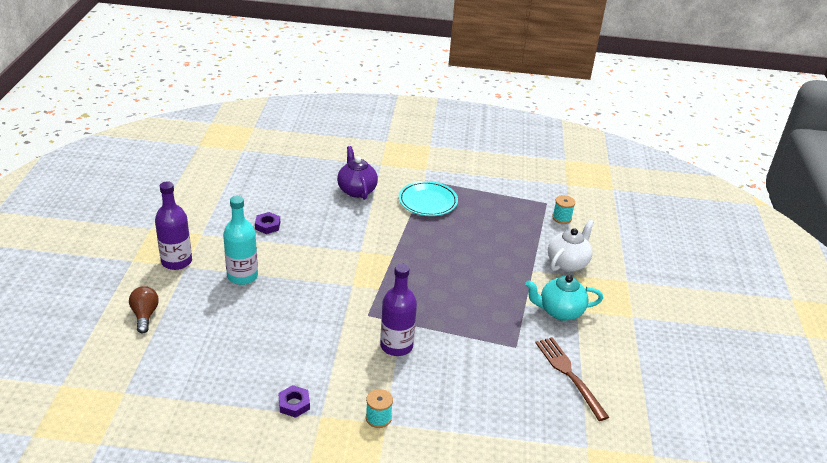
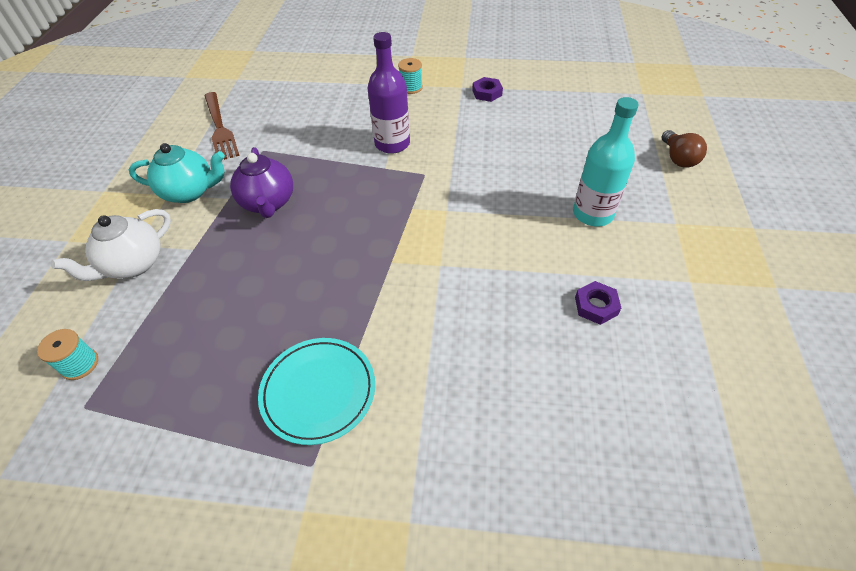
camera: 175 degrees left, 15 degrees up
purple bottle [155,181,192,270] -> none
purple teapot [337,146,378,200] -> purple teapot moved to [230,147,293,218]

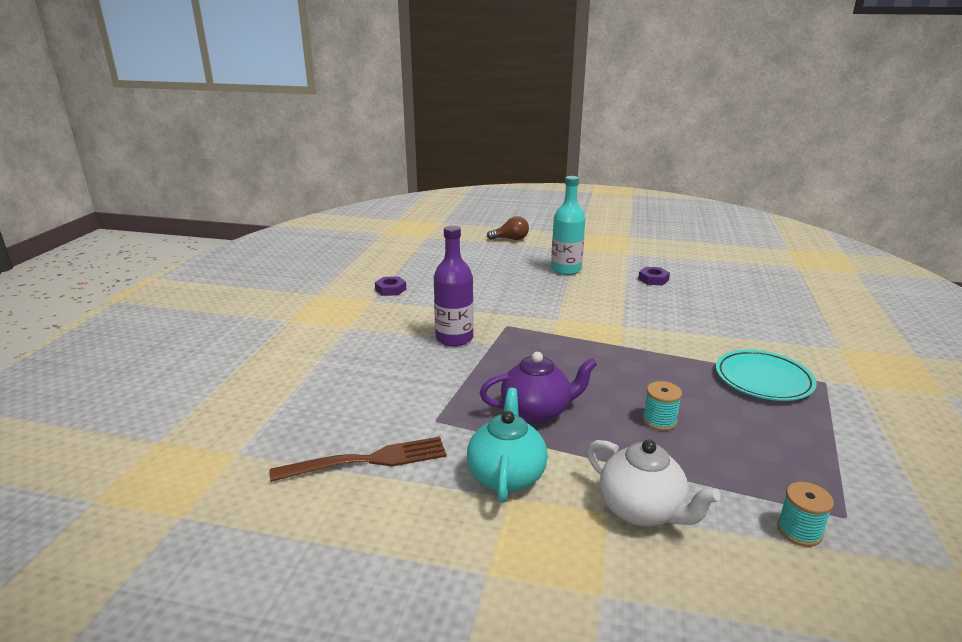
camera: 85 degrees left, 25 degrees down
turquoise spool [398,58,423,94] -> turquoise spool moved to [643,381,682,431]

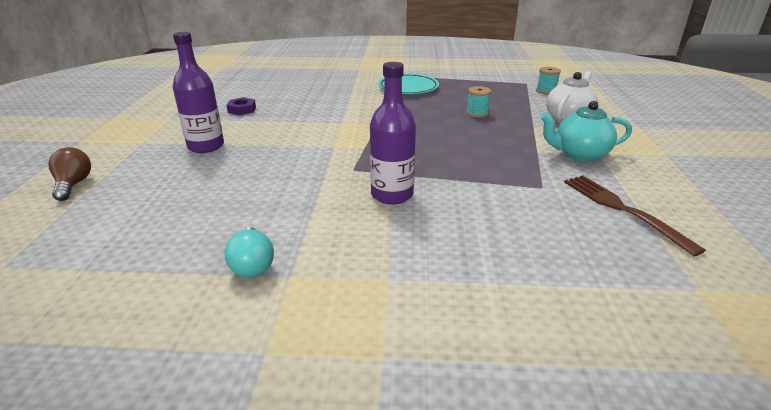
camera: 100 degrees left, 5 degrees up
purple nut [375,276,406,296] -> turquoise light bulb [225,227,274,277]
purple teapot [480,352,597,424] -> none
turquoise bottle [551,176,585,275] -> purple bottle [173,32,224,153]

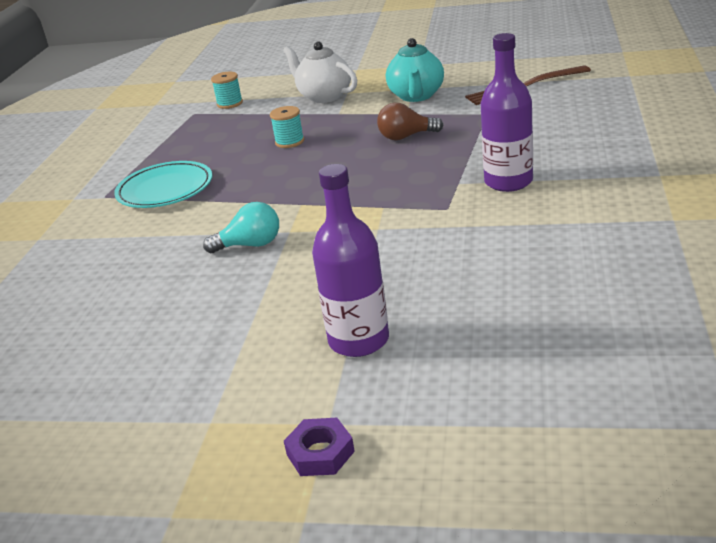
camera: 80 degrees left, 0 degrees up
brown light bulb [48,147,91,201] -> brown light bulb moved to [377,103,444,140]
turquoise light bulb [225,227,274,277] -> turquoise light bulb moved to [203,202,279,253]
purple nut [226,97,256,115] -> purple nut moved to [284,418,355,476]

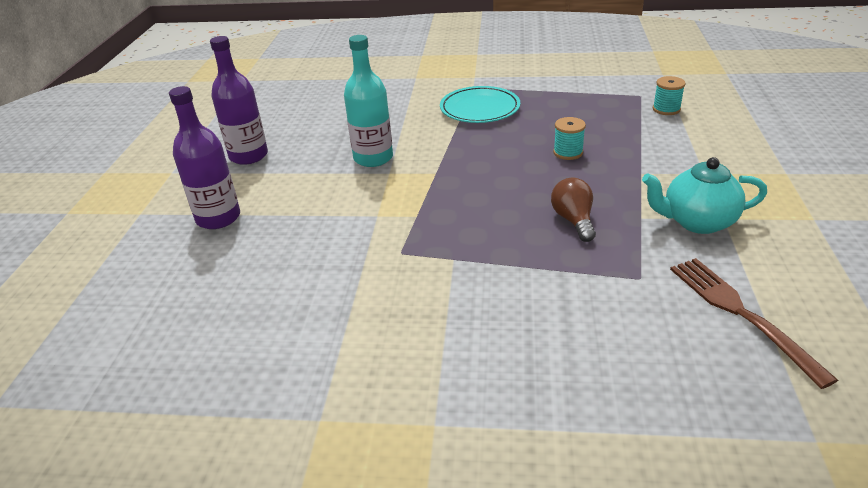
camera: 85 degrees right, 5 degrees up
turquoise light bulb [203,202,279,253] -> turquoise bottle [344,35,393,167]
white teapot [283,41,357,103] -> none
purple nut [284,418,355,476] -> none
purple bottle [480,33,533,192] -> purple bottle moved to [210,36,268,165]

